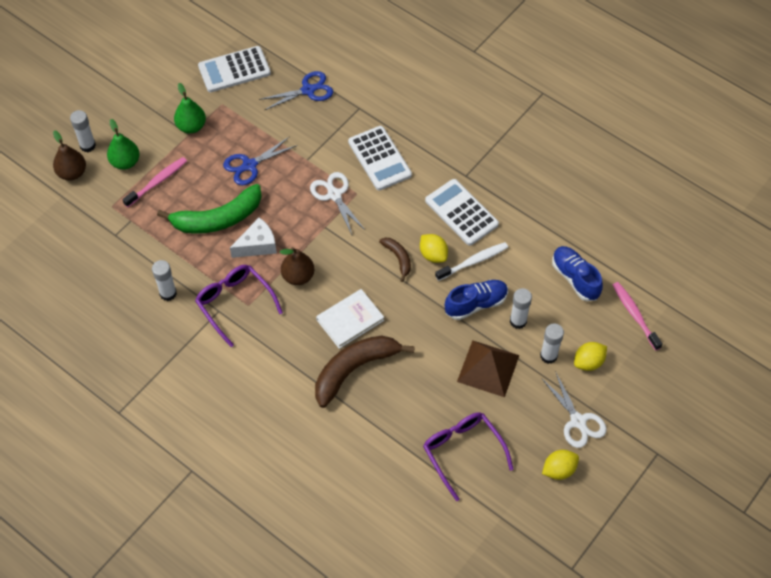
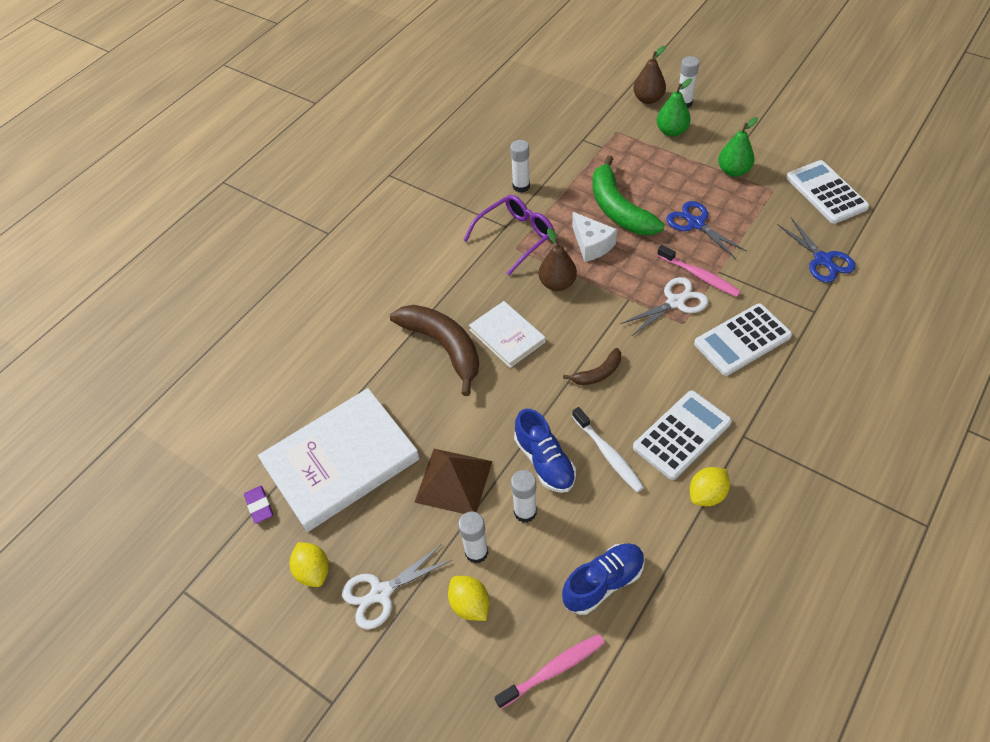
camera: 90 degrees right, 5 degrees down
pink toothbrush [122,157,187,207] -> pink toothbrush moved to [657,245,741,297]
yellow lemon [420,234,448,263] -> yellow lemon moved to [690,467,730,506]
purple glasses [423,412,513,501] -> white book [258,388,420,532]
none -> purple eraser [244,486,273,524]

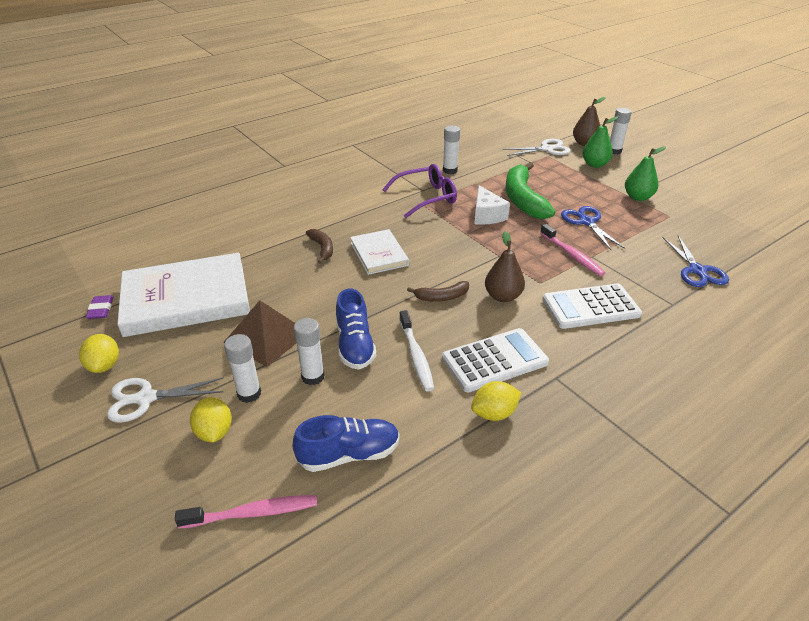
camera: 15 degrees right, 15 degrees down
brown banana [390,305,479,396] -> brown banana [306,229,333,264], size x0.50
brown pear [539,228,577,291] -> brown pear moved to [485,231,525,302]
white scissors [620,277,709,336] -> white scissors moved to [503,139,570,156]
white calculator [786,160,869,224] -> none

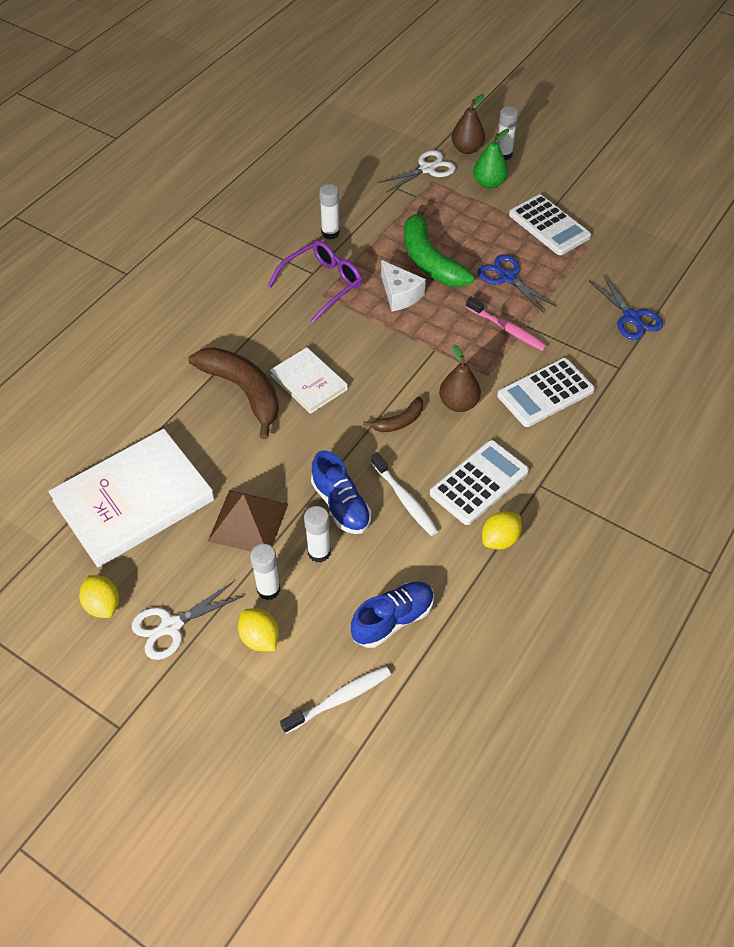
camera: 20 degrees left, 15 degrees up
purple eraser [86,295,114,319] -> none
pink toothbrush [175,495,317,529] -> white toothbrush [280,666,391,734]
brown banana [306,229,333,264] -> brown banana [188,347,279,439], size x2.01
green pear [625,146,666,201] -> white calculator [509,195,591,255]

